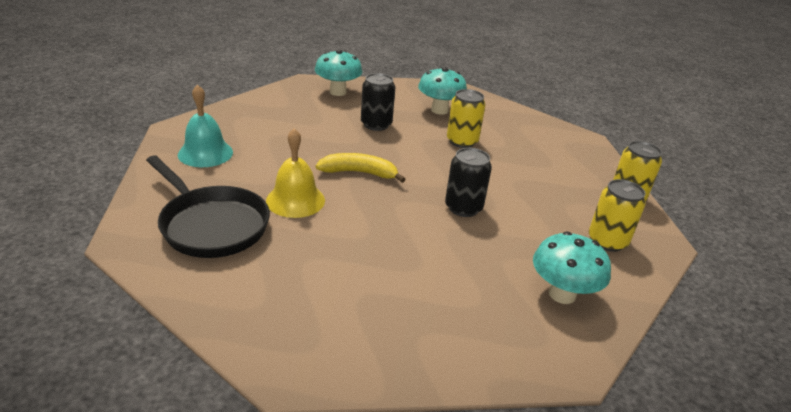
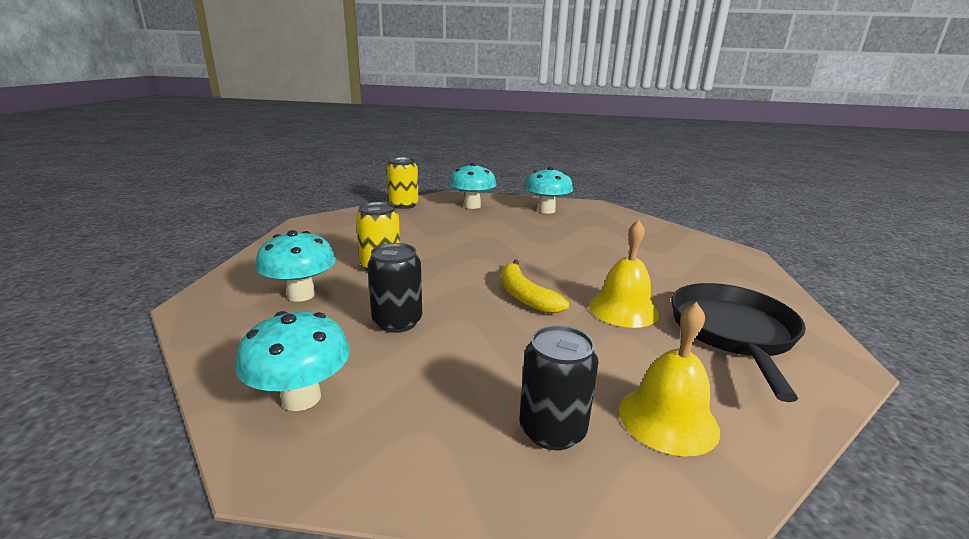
camera: 120 degrees left, 10 degrees down
turquoise bell [178,85,233,167] -> yellow bell [619,302,720,456]
black can [445,148,492,217] -> black can moved to [519,325,599,451]
yellow can [589,179,646,252] -> turquoise mushroom [449,163,496,209]

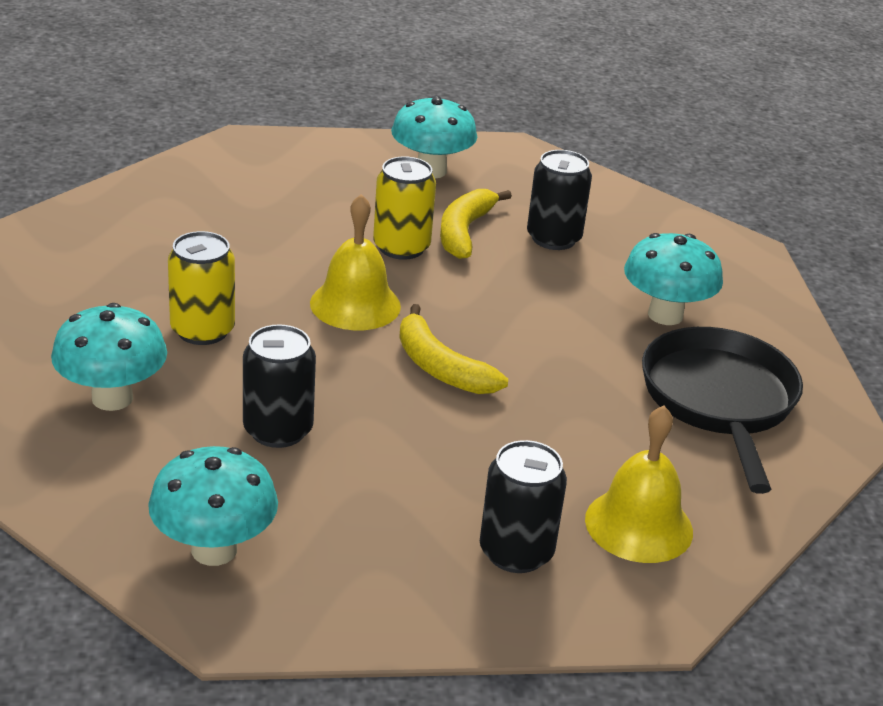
camera: 15 degrees left, 10 degrees up
yellow can [387,157,419,209] -> yellow can moved to [373,156,436,260]
turquoise mushroom [449,163,496,209] -> turquoise mushroom moved to [624,233,723,325]
yellow bell [589,220,659,328] -> yellow bell moved to [310,194,401,330]
none -> yellow banana [440,189,512,259]
none -> black can [527,150,592,250]

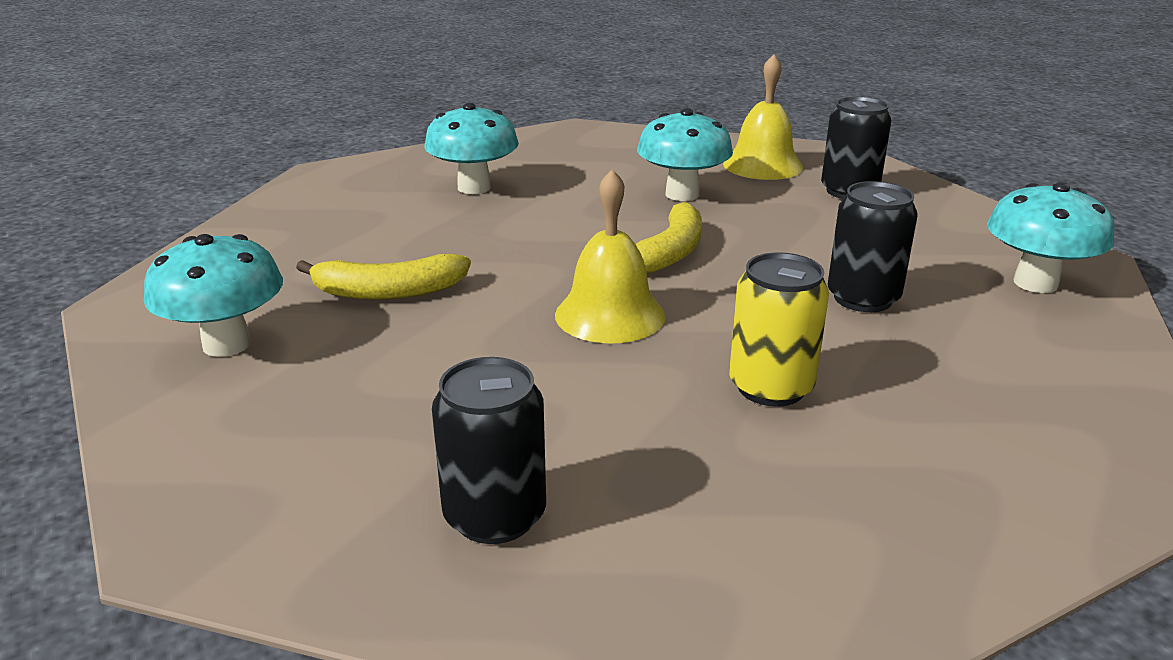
camera: 110 degrees left, 5 degrees down
turquoise mushroom [51,303,167,411] -> turquoise mushroom moved to [637,108,733,201]
yellow can [373,156,436,260] -> none
black can [527,150,592,250] -> black can moved to [432,357,546,544]
black pan [642,327,803,494] -> none

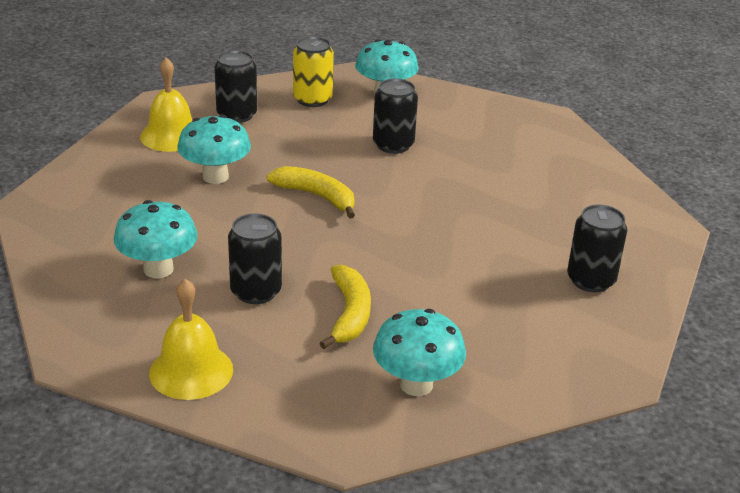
camera: 85 degrees left, 5 degrees up
yellow bell [555,169,666,344] -> yellow bell moved to [149,279,233,400]
yellow can [729,252,829,407] -> yellow can moved to [293,36,334,107]
none -> black can [228,213,282,304]

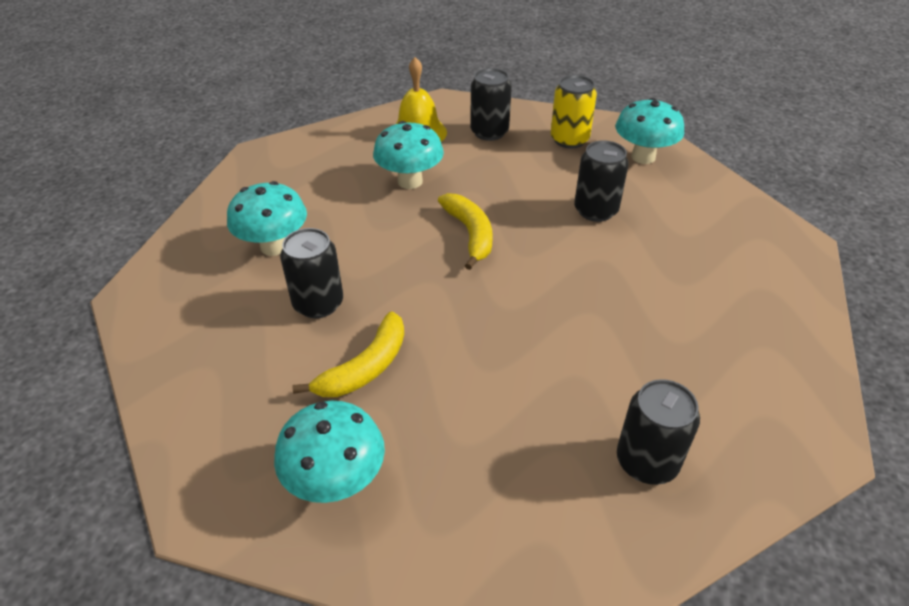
camera: 40 degrees right, 10 degrees up
yellow bell [149,279,233,400] -> none

